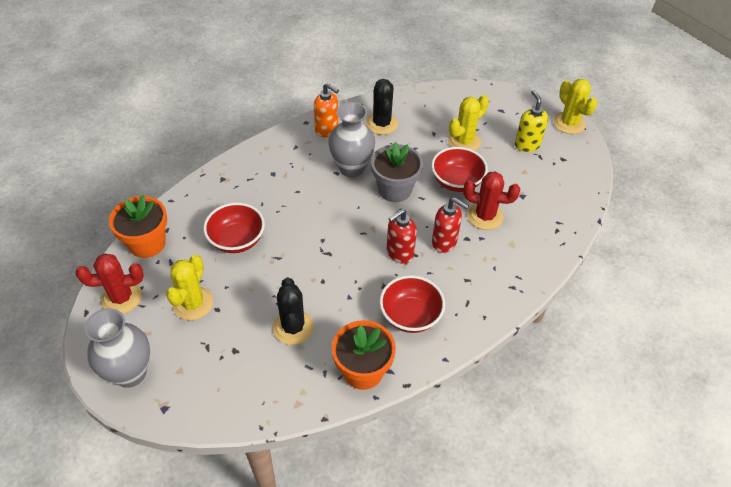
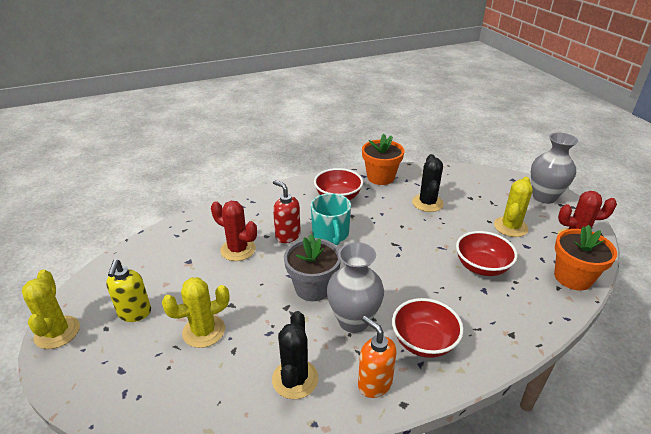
camera: 165 degrees left, 15 degrees down
red soap dispenser [387,209,417,264] -> turquoise mug [311,193,351,245]
red bowl [431,147,488,192] -> red bowl moved to [392,298,464,358]

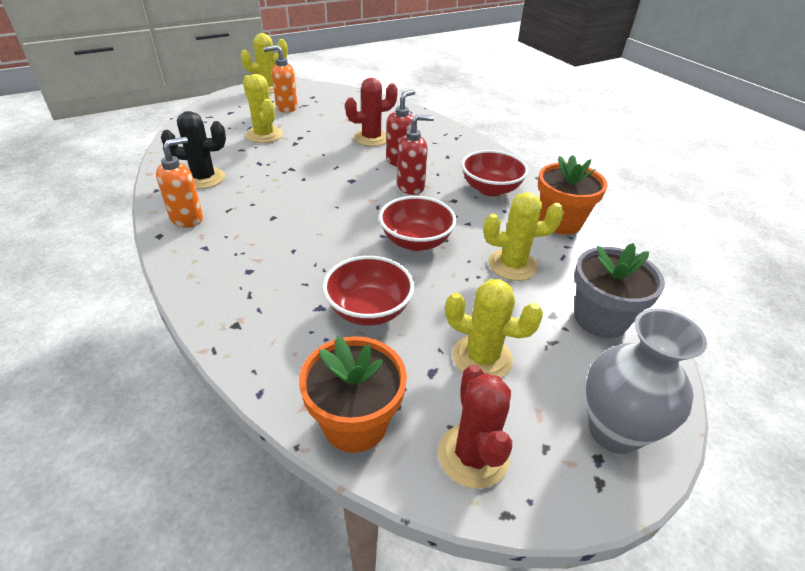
camera: 80 degrees right, 5 degrees up
yellow soap dispenser [106,259,151,322] -> orange soap dispenser [263,45,298,113]
red cactus [211,201,257,261] -> red cactus turned 45 degrees clockwise [345,78,398,146]
grey flower pot [284,234,341,301] -> grey flower pot moved to [574,243,665,338]
turquoise mug [311,193,351,245] -> red soap dispenser [397,115,434,195]
grey vase [327,242,384,333] -> none
red bowl [392,298,464,358] -> red bowl moved to [379,196,457,251]
black cactus [412,154,444,212] -> yellow cactus [483,192,564,281]

